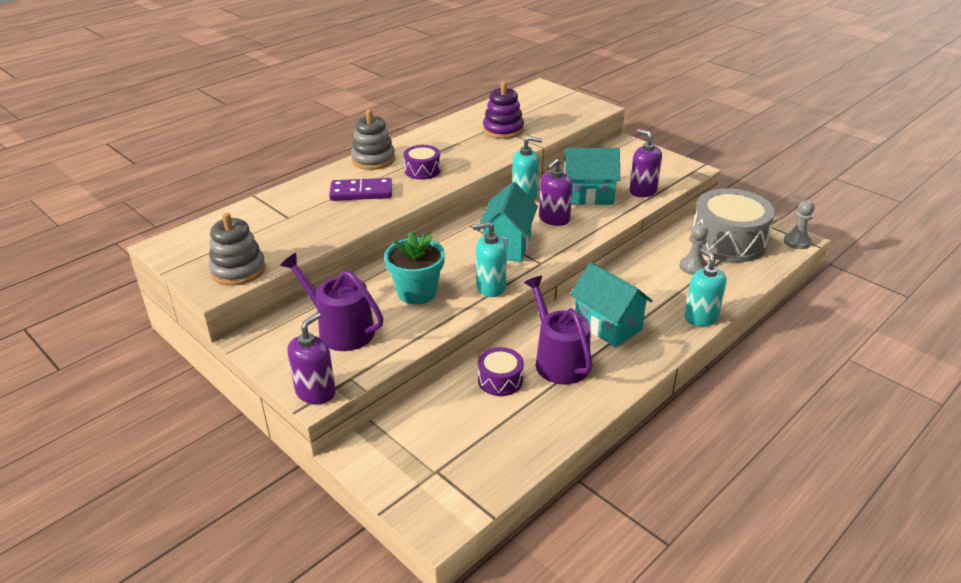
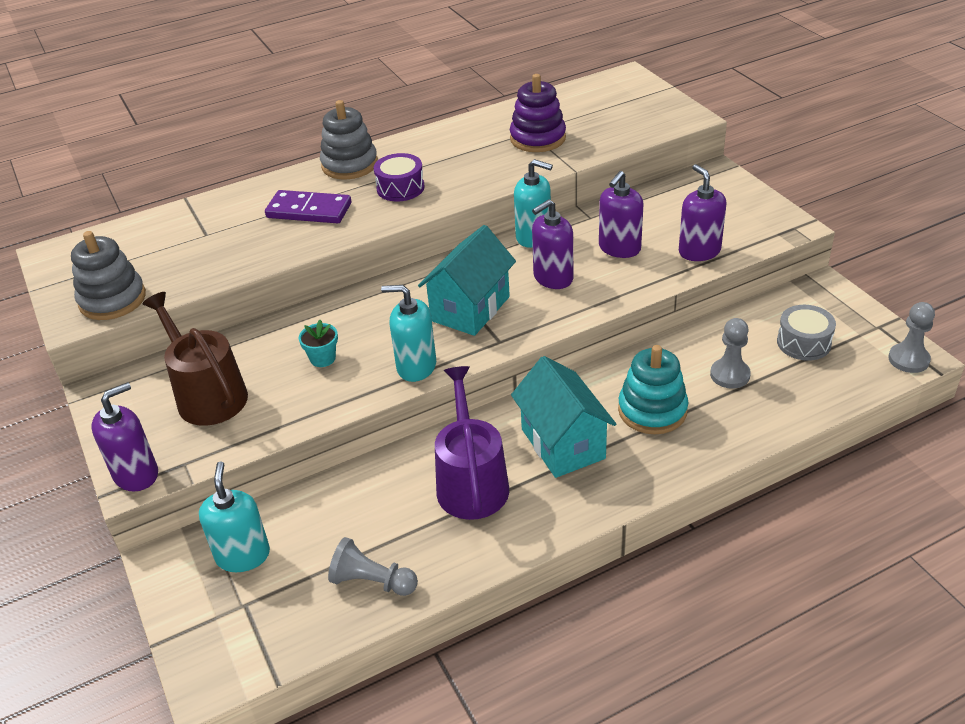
camera: 20 degrees right, 5 degrees up
purple watering can [280,253,383,351] -> brown watering can [142,292,248,426]
turquoise flower pot [384,231,445,304] -> turquoise flower pot [299,320,338,367], size x0.50
purple drum [478,347,524,396] -> none
turquoise house [563,148,620,205] -> purple soap dispenser [599,171,643,258]
turquoise soap dispenser [684,248,726,326] -> turquoise soap dispenser moved to [199,461,270,572]
grey drum [693,188,775,263] -> grey drum [777,305,836,361], size x0.49
none -> grey pawn [328,537,418,596]
none -> turquoise stacking toy [618,345,688,434]

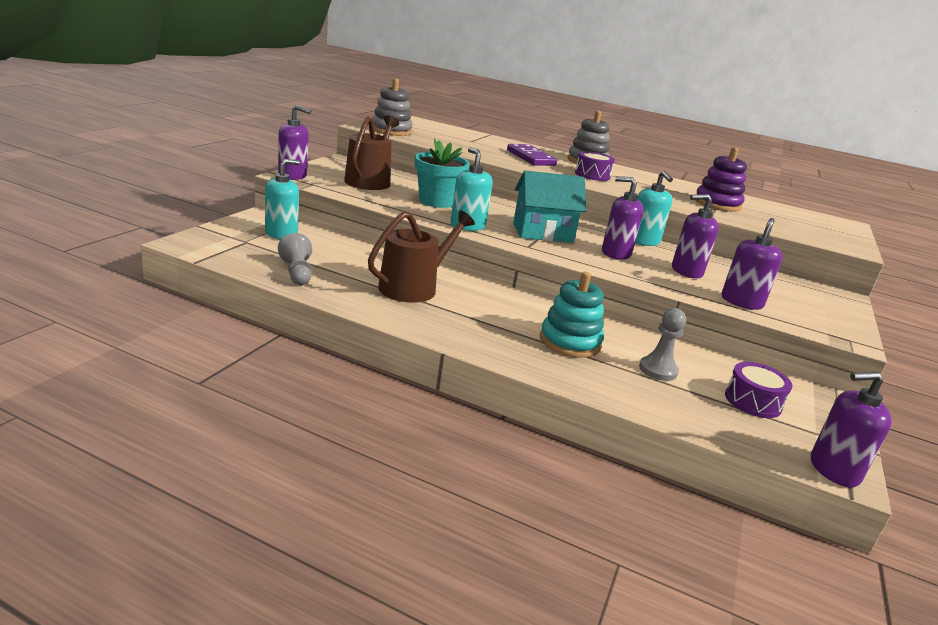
camera: 45 degrees right, 15 degrees down
turquoise flower pot [299,320,338,367] -> turquoise flower pot [415,138,470,208], size x1.98
purple watering can [435,366,509,520] -> brown watering can [368,210,475,303]
turquoise house [511,356,616,478] -> none
grey drum [777,305,836,361] -> purple drum [725,362,793,418]
grey pawn [888,302,935,373] -> purple soap dispenser [811,372,892,487]

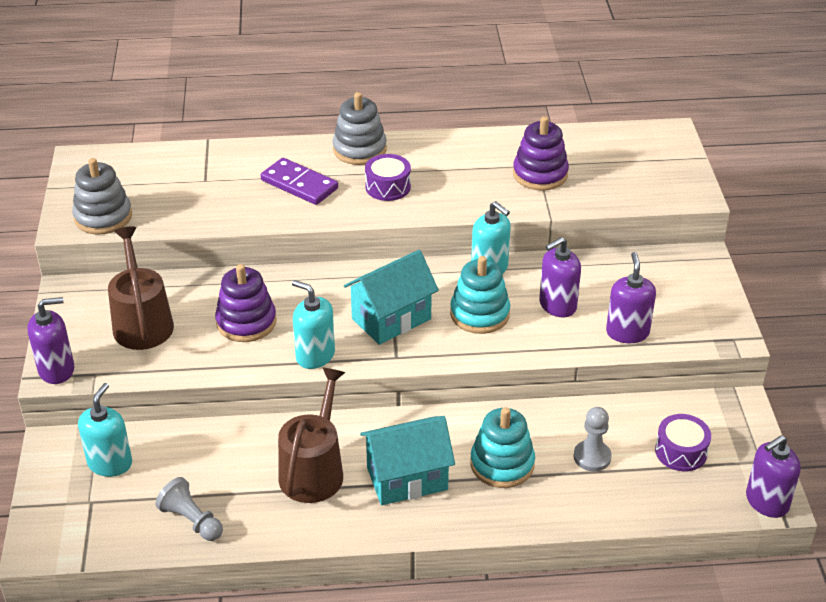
camera: 25 degrees left, 15 degrees up
turquoise flower pot [415,138,470,208] -> purple stacking toy [215,264,277,342]
purple soap dispenser [602,176,644,260] -> turquoise stacking toy [450,256,510,334]
none -> turquoise house [360,416,455,505]

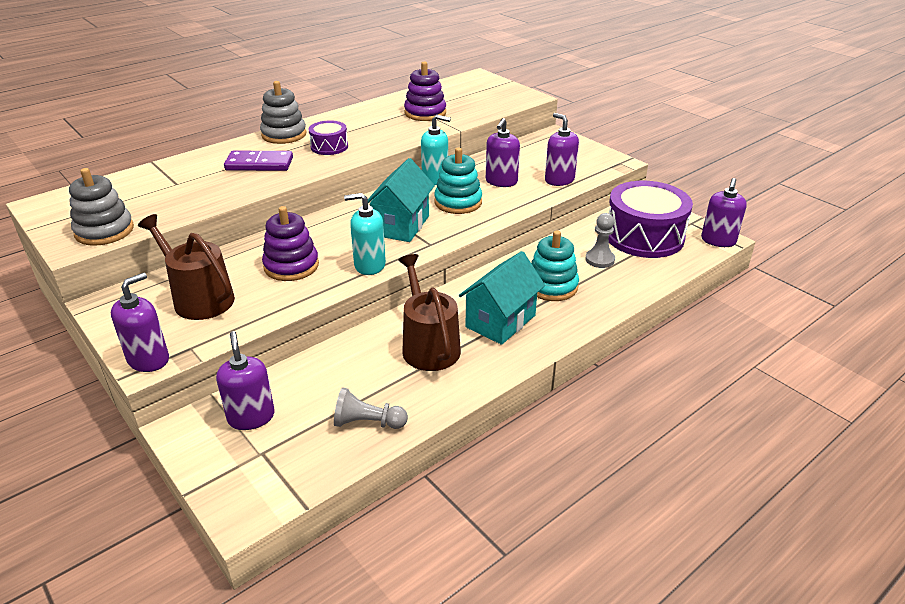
camera: 35 degrees left, 5 degrees down
turquoise soap dispenser [78,383,132,477] -> purple soap dispenser [216,331,275,430]
purple drum [655,414,711,471] -> purple drum [609,181,693,258], size x2.04

